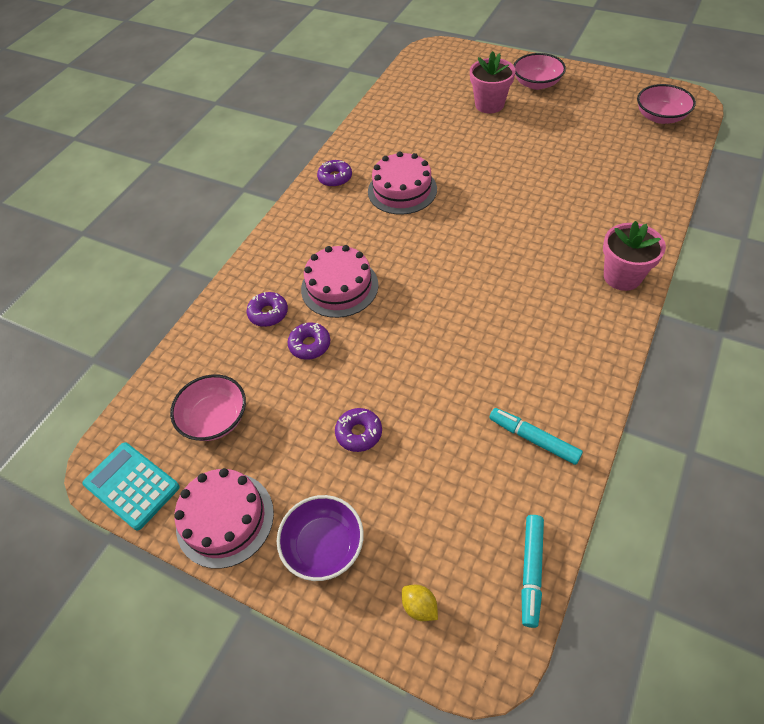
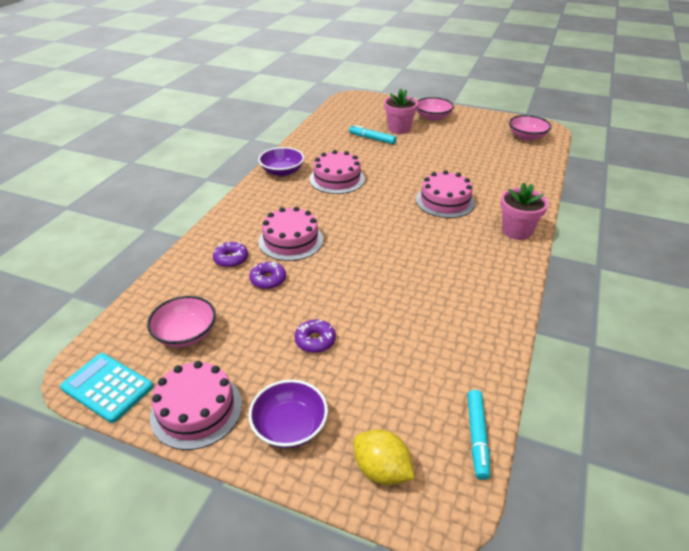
camera: 10 degrees left, 15 degrees down
purple donut [317,160,352,187] -> purple bowl [258,147,304,176]
yellow lemon [402,585,438,621] -> yellow lemon [353,429,415,485], size x1.71
turquoise marker [489,408,583,465] -> turquoise marker moved to [349,125,396,144]
none -> pink cake [416,170,475,218]

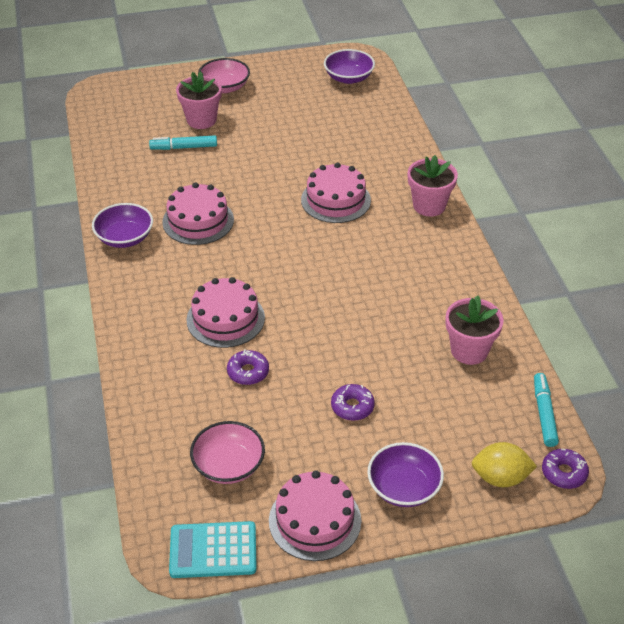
camera: 35 degrees left, 5 degrees up
purple donut [213,241,248,268] -> purple donut moved to [542,449,589,489]
turquoise marker [467,390,490,480] -> turquoise marker turned 150 degrees counterclockwise [534,373,559,447]
pink bowl [509,115,552,141] -> purple bowl [324,49,375,84]
none -> pink flower pot [445,295,504,365]

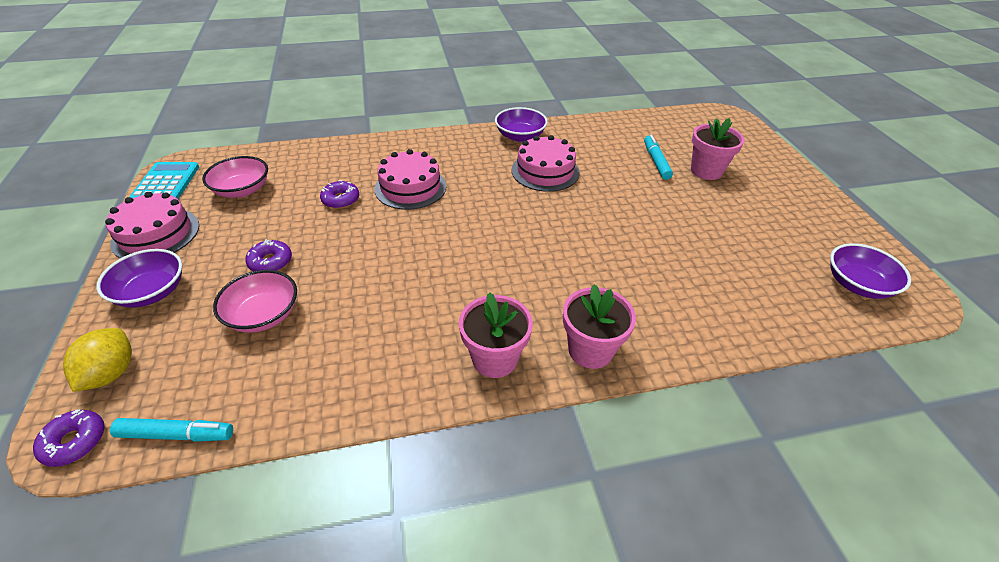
camera: 90 degrees right, 0 degrees up
pink bowl [198,58,250,93] -> pink bowl moved to [213,270,297,333]
pink cake [301,162,371,223] -> none
pink flower pot [445,295,504,365] -> pink flower pot moved to [459,292,533,378]

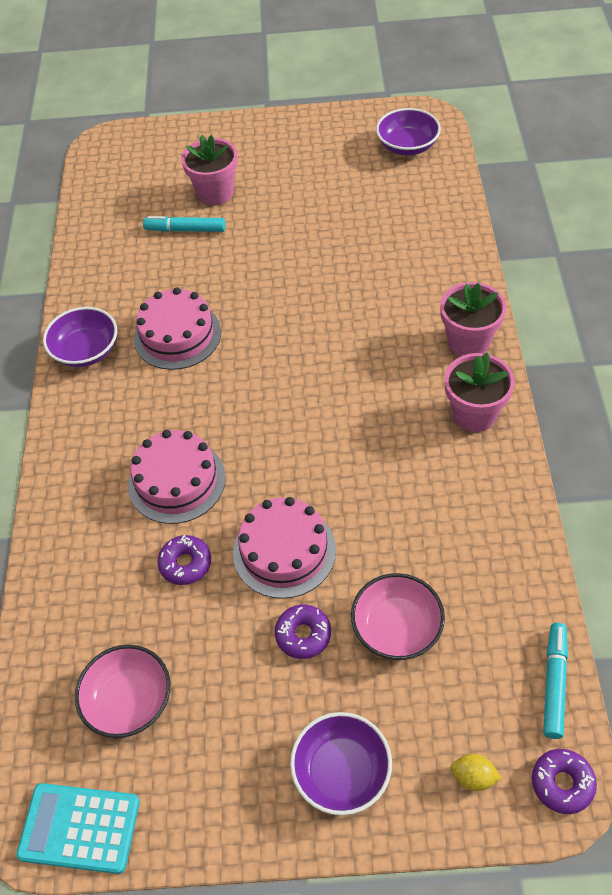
camera: 75 degrees left, 10 degrees up
yellow lemon [63,328,132,392] -> yellow lemon [450,754,502,791], size x0.58
pink cake [105,192,199,258] -> pink cake moved to [233,497,336,599]

